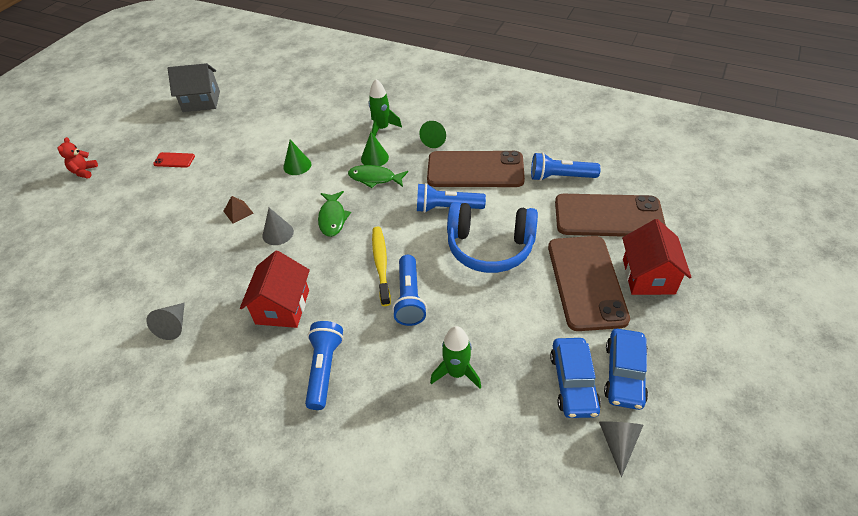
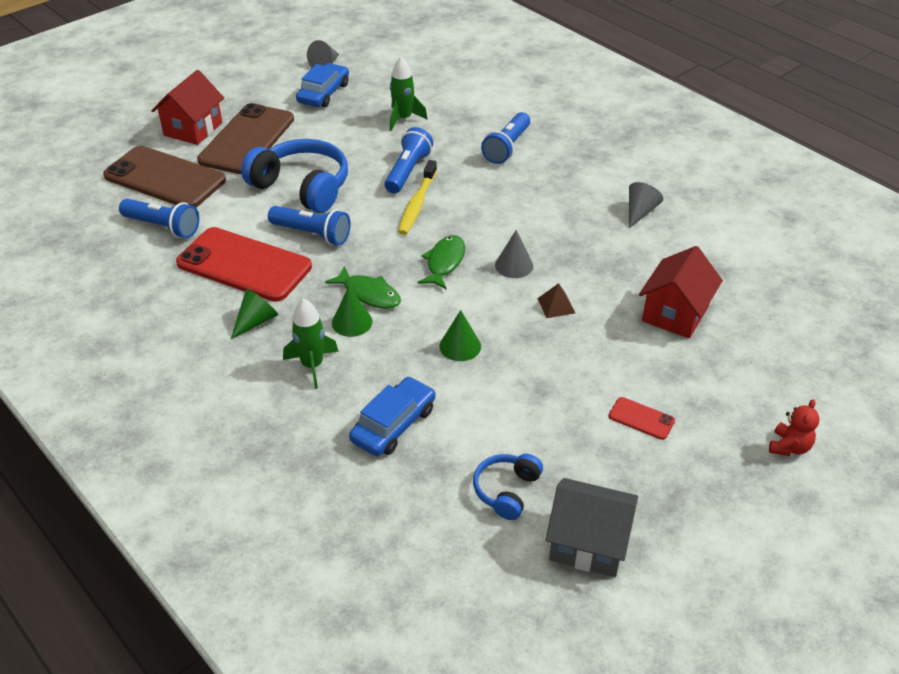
camera: 160 degrees left, 5 degrees down
red house [240,251,310,328] -> red house moved to [639,246,723,339]
brown phone [427,151,525,187] -> red phone [176,227,312,302]
blue car [604,329,648,410] -> blue car moved to [349,377,436,456]
none -> blue headphones [473,454,543,520]

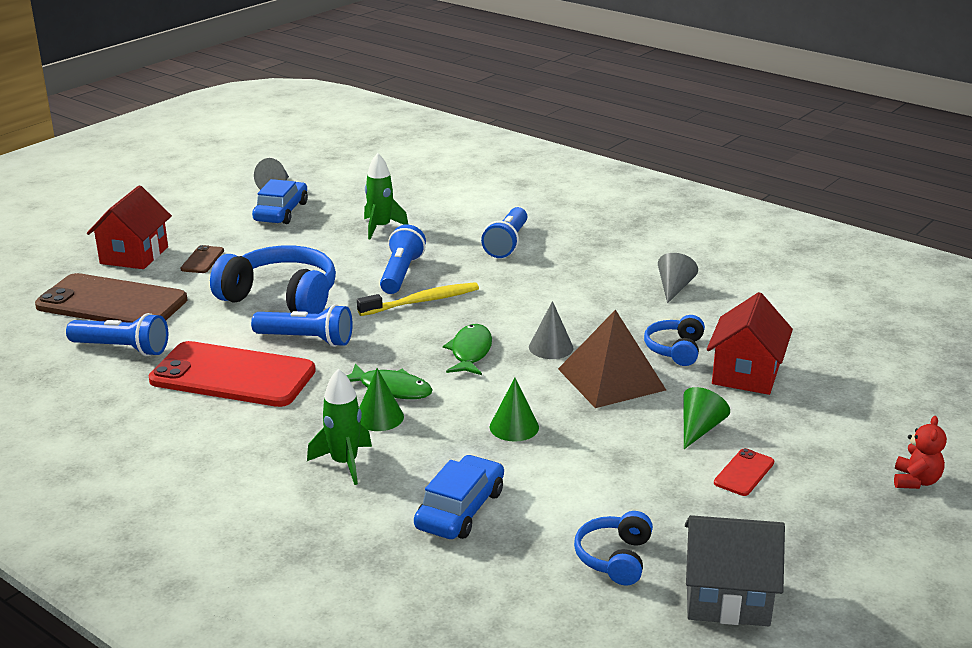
camera: 10 degrees left, 15 degrees down
brown phone [197,103,294,174] -> brown phone [180,245,224,273], size x0.41
green cone [230,289,278,340] -> green cone moved to [683,387,730,449]
yellow toothbrush [398,160,437,235] -> yellow toothbrush turned 120 degrees counterclockwise [357,282,479,316]
brown pyramid [537,283,575,318] -> brown pyramid [558,309,666,408], size x2.27
red phone [609,397,675,440] -> red phone turned 75 degrees counterclockwise [714,448,774,496]
none -> blue headphones [644,315,705,366]

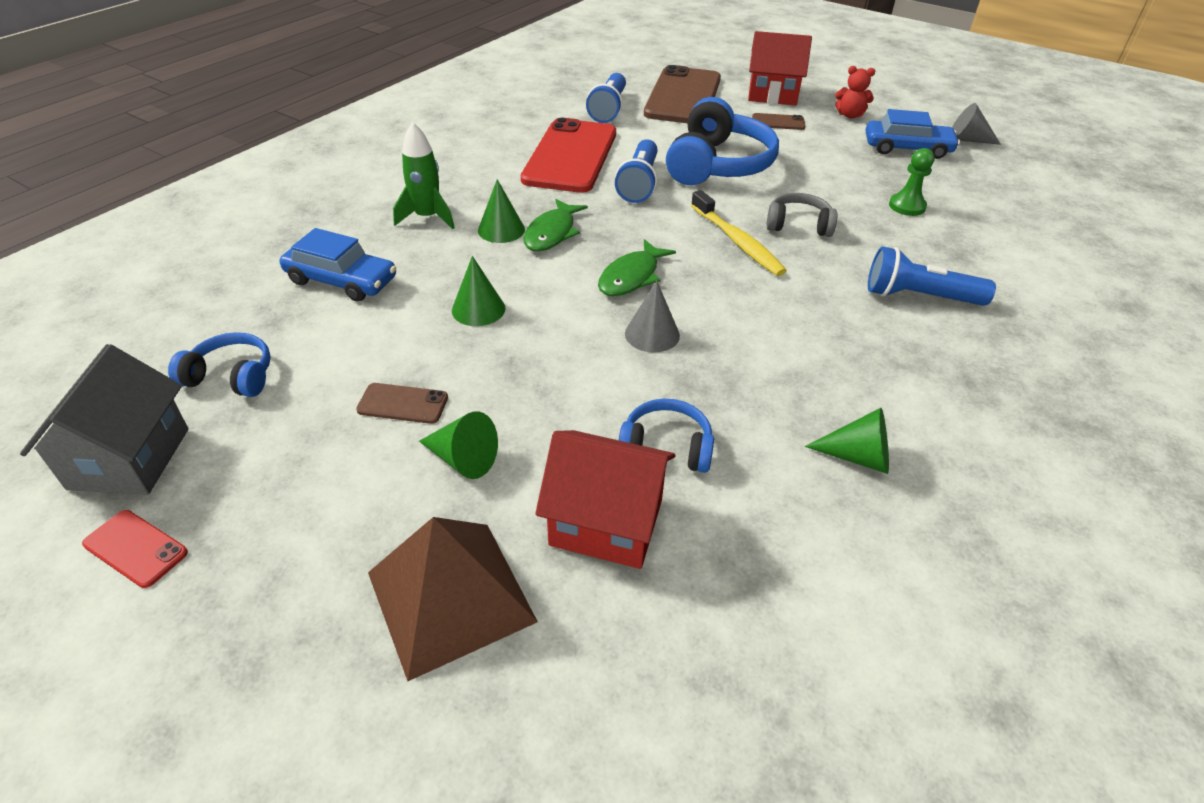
camera: 85 degrees right, 15 degrees up
green rocket [364,153,408,239] -> green pawn [889,148,935,216]
blue flashlight [380,224,426,294] -> grey headphones [767,193,837,237]
green fish [443,324,492,375] -> green fish turned 120 degrees clockwise [598,239,676,296]
brown pyramid [558,309,666,408] -> brown pyramid moved to [368,517,538,681]
grey cone [658,253,698,304] -> green cone [805,408,889,474]
red phone [714,448,774,496] -> red phone moved to [82,510,188,588]
red teddy bear [894,416,947,489] -> red teddy bear moved to [835,66,875,119]
none -> brown phone [356,383,448,424]

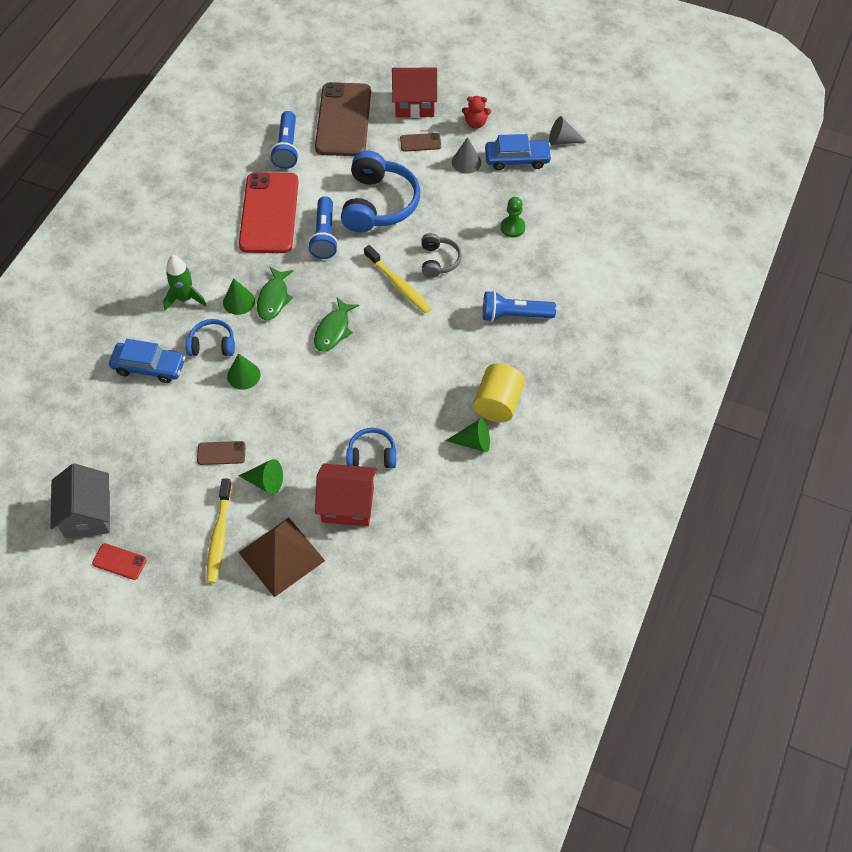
camera: 10 degrees left, 15 degrees up
blue headphones [168,332,271,397] -> blue headphones moved to [186,319,235,356]
grey cone [625,281,680,353] -> grey cone moved to [452,137,481,174]
grey headphones [767,193,837,237] -> grey headphones turned 90 degrees clockwise [421,233,462,278]
none -> yellow toothbrush [207,478,232,583]
none -> yellow cylinder [473,363,525,422]

